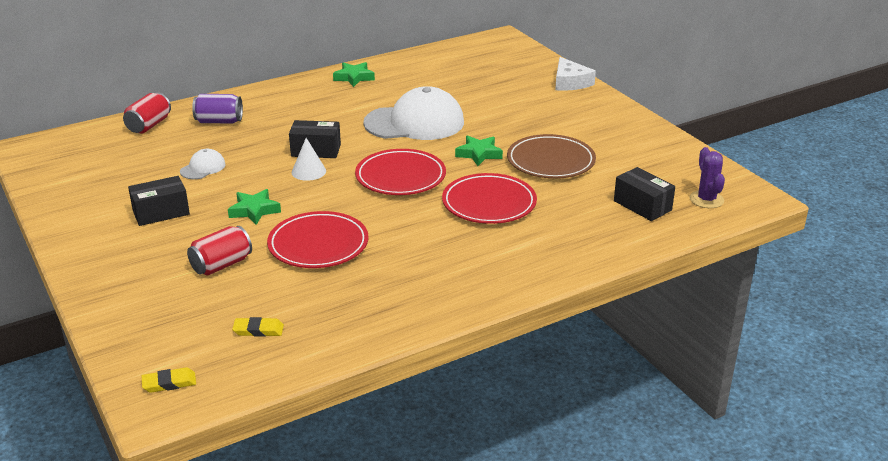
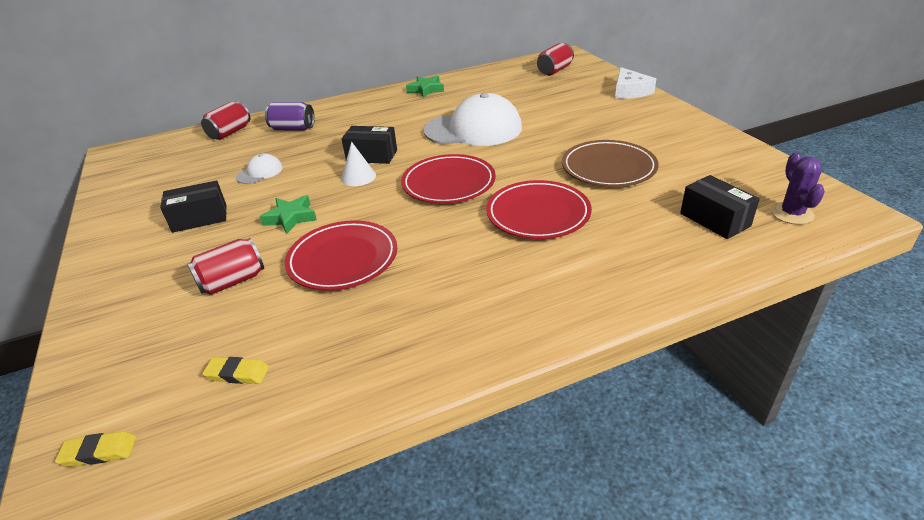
camera: 10 degrees right, 5 degrees up
green star [455,135,503,166] -> none
none -> red can [537,43,574,76]

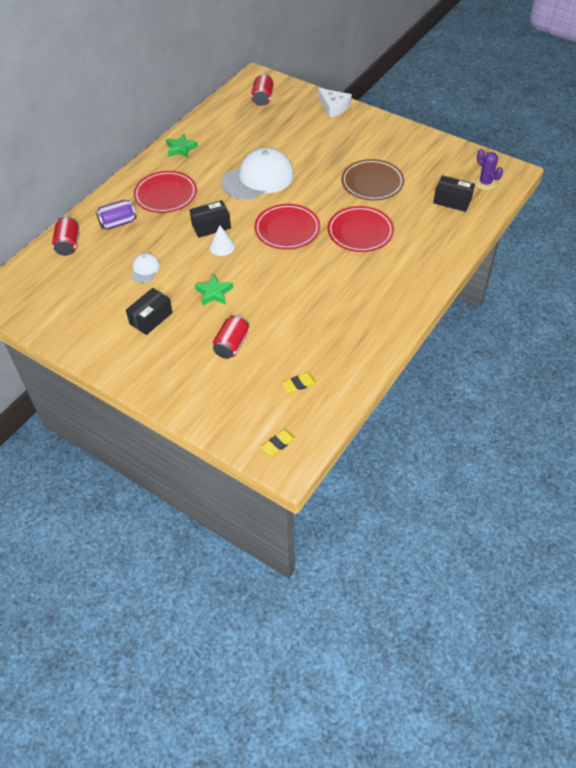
camera: 35 degrees left, 15 degrees up
red plate [285,220,397,291] -> red plate moved to [133,171,197,213]

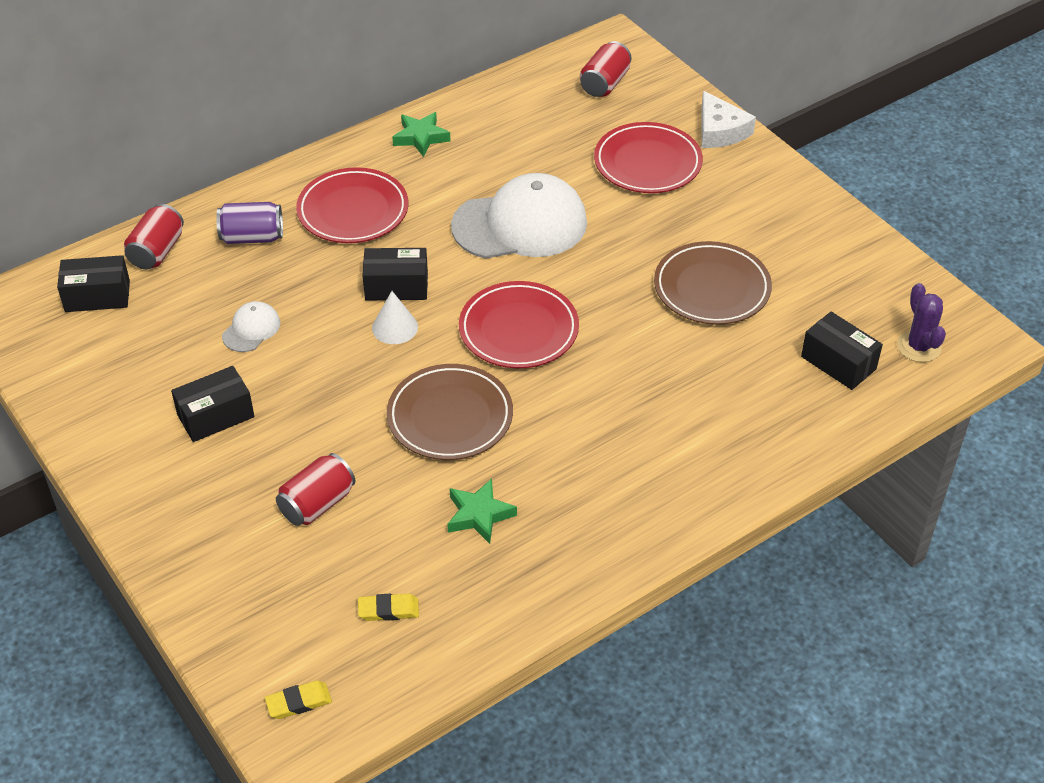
camera: 20 degrees right, 5 degrees down
green star [195,274,233,306] -> green star moved to [447,479,517,544]
red plate [328,206,394,252] -> red plate moved to [594,122,703,193]
none -> black box [57,255,130,312]
none -> brown plate [387,364,513,460]

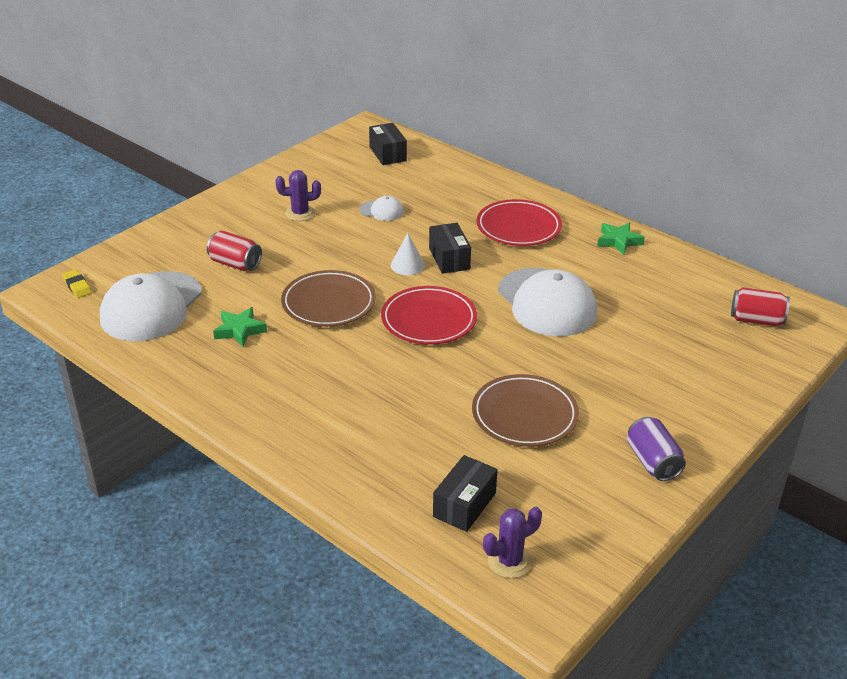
camera: 75 degrees right, 10 degrees down
red can [124,204,184,269] -> none
black box [171,366,254,442] -> purple cactus [275,170,321,221]
purple can [216,202,283,244] -> purple can moved to [627,417,686,481]
yellow eraser [358,594,419,621] -> white cap [100,271,202,341]
red plate [594,122,703,193] -> none
white cheese [701,91,756,148] -> none

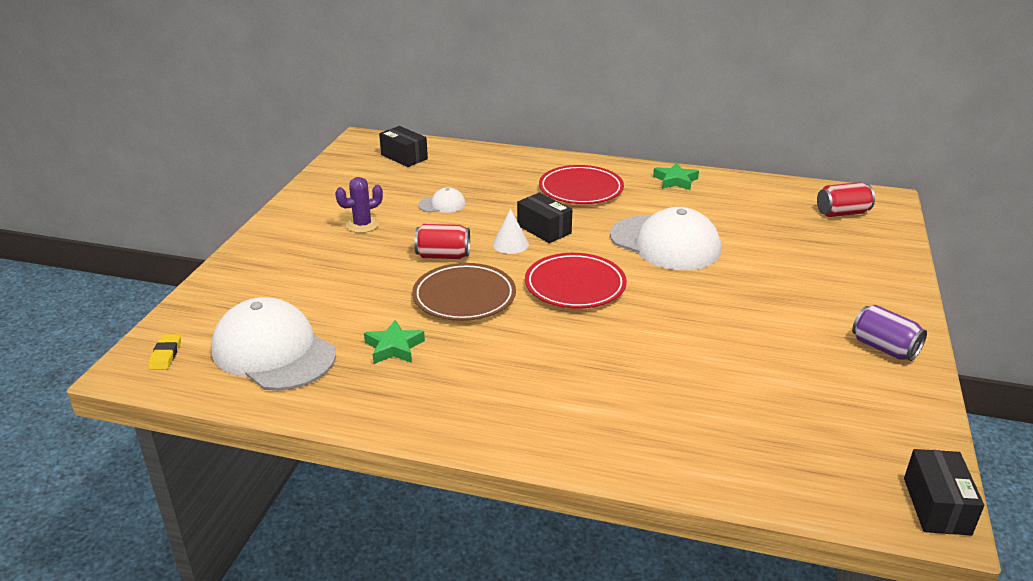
camera: 25 degrees left, 5 degrees down
yellow eraser [62,270,92,298] -> yellow eraser turned 60 degrees clockwise [148,334,181,370]
white cap [100,271,202,341] -> white cap turned 135 degrees clockwise [211,297,336,391]
red can [207,231,262,271] -> red can moved to [414,224,470,259]
black box [433,455,498,532] -> black box moved to [904,449,984,536]
brown plate [472,374,579,447] -> none
purple cactus [483,507,542,578] -> none

